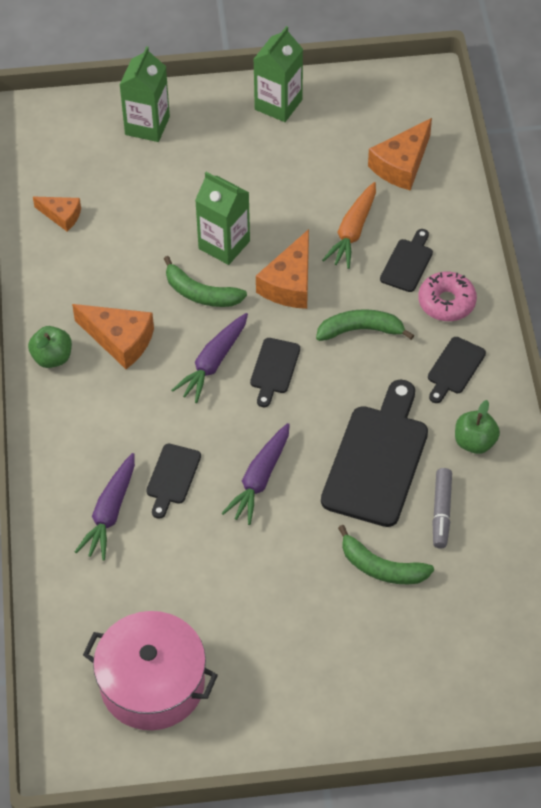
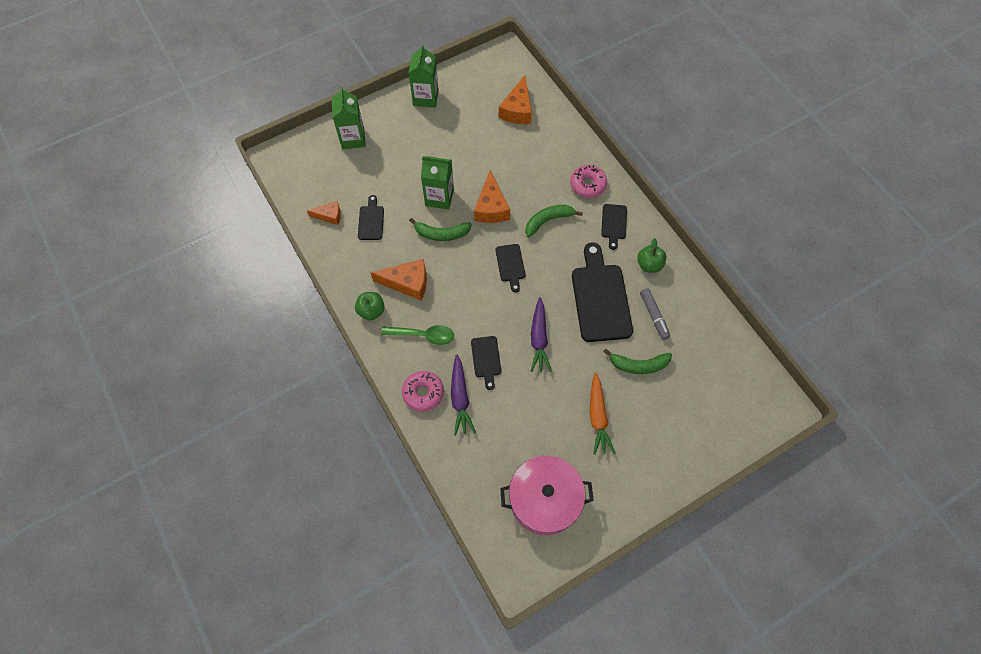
camera: 25 degrees left, 10 degrees up
purple carrot [171,313,248,403] -> none
orange carrot [322,182,376,269] -> orange carrot moved to [590,372,615,455]
black cutting board [380,229,433,292] -> black cutting board moved to [358,195,384,240]
none -> green spoon [382,325,454,345]
none -> pink donut [402,371,444,412]

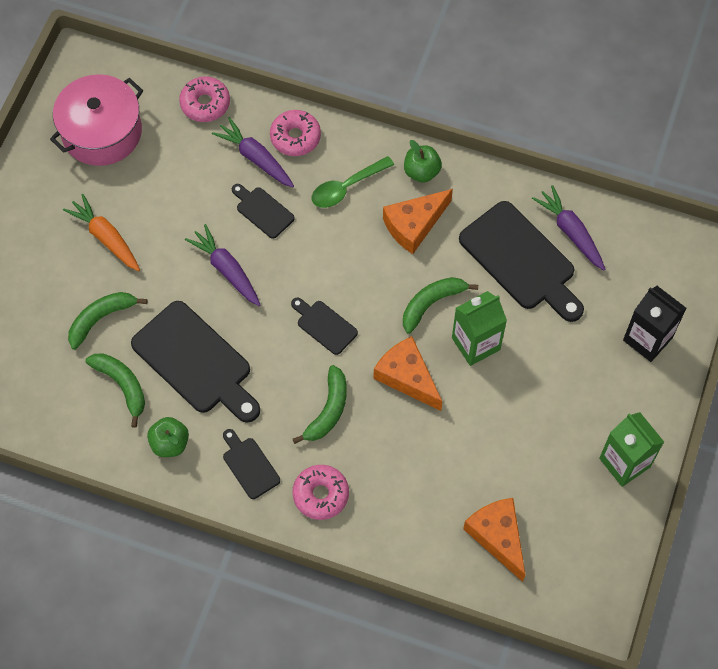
camera: 140 degrees right, 0 degrees up
orange cheese [307,201,341,225] -> purple carrot [532,185,605,270]
green carton [332,87,366,149] -> black carton [623,286,687,362]
black cutting board [358,195,384,240] -> black cutting board [459,201,584,322], size x2.00
grey marker [640,288,670,340] -> green banana [85,353,145,428]
none -> pink donut [179,77,230,122]

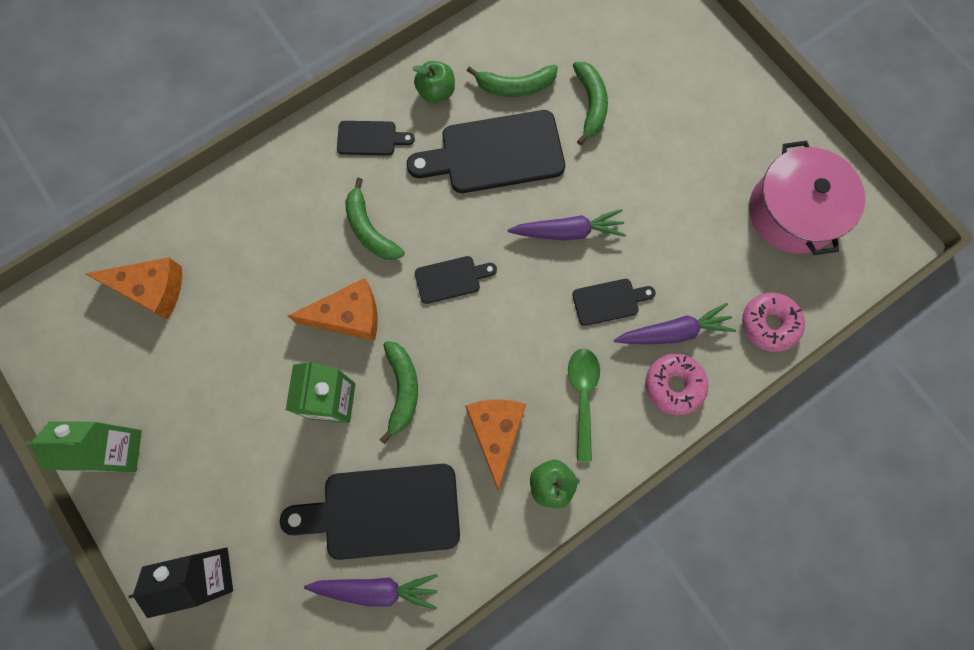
camera: 125 degrees right, 10 degrees up
orange carrot [63,194,140,271] -> none
pink donut [293,465,349,520] -> none

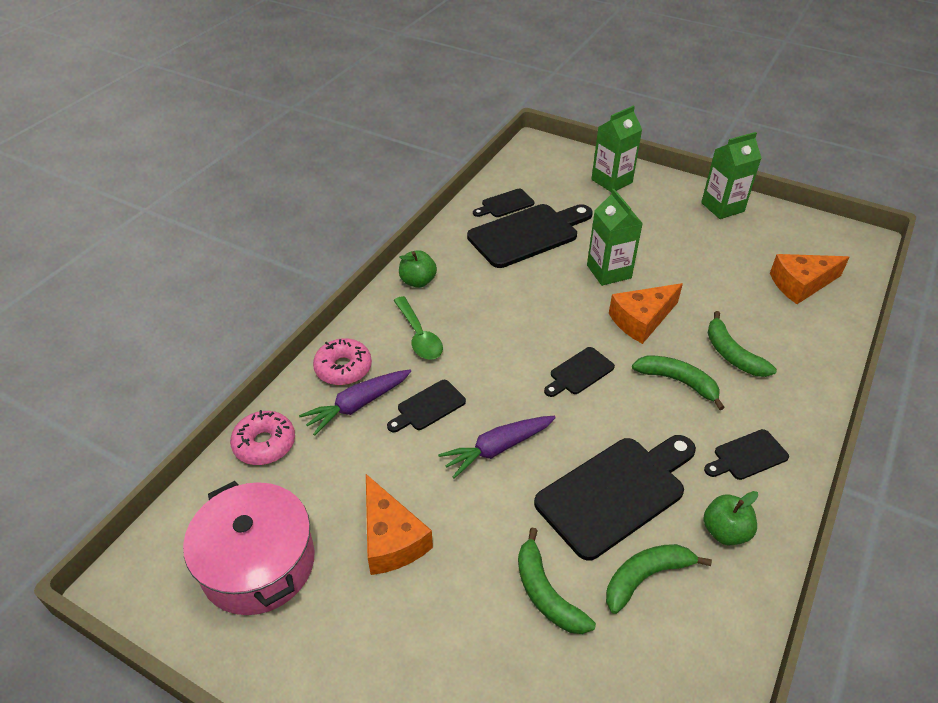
camera: 155 degrees right, 30 degrees down
black carton [129,547,233,618] -> green carton [591,106,642,192]
purple carrot [304,574,438,610] -> black cutting board [473,189,534,217]
green banana [380,341,418,444] -> green banana moved to [708,311,777,377]
orange cheese [465,399,526,490] -> orange cheese moved to [366,474,433,575]

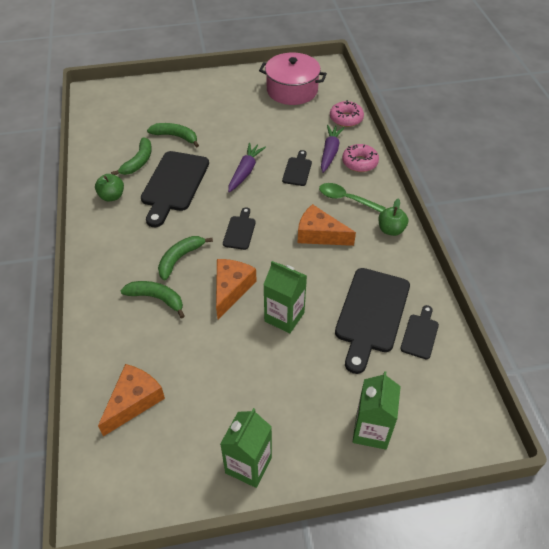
camera: 140 degrees right, 5 degrees up
orange cheese [366,474,433,575] -> orange cheese moved to [298,204,356,246]
green banana [632,355,725,410] -> green banana turned 135 degrees clockwise [158,236,213,280]
black cutting board [704,429,789,480] -> none

